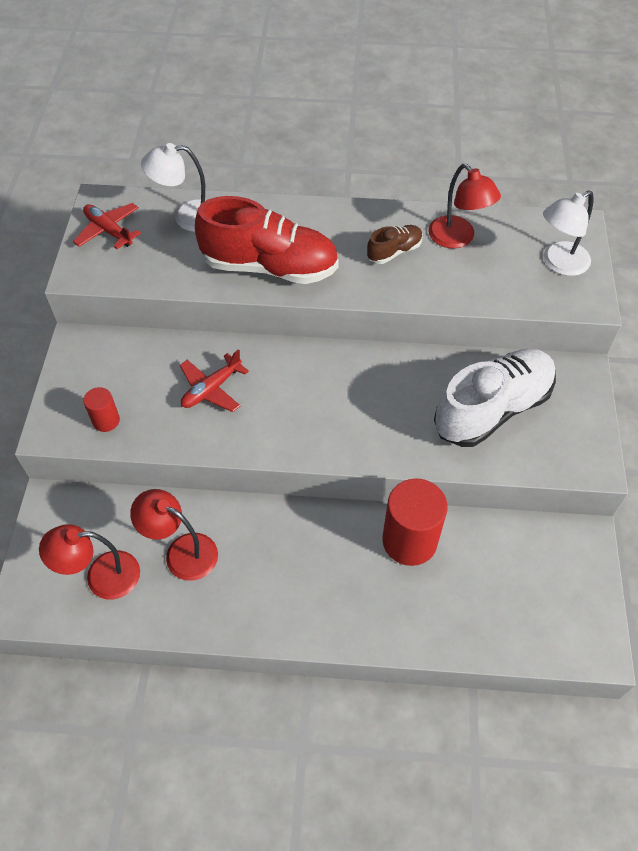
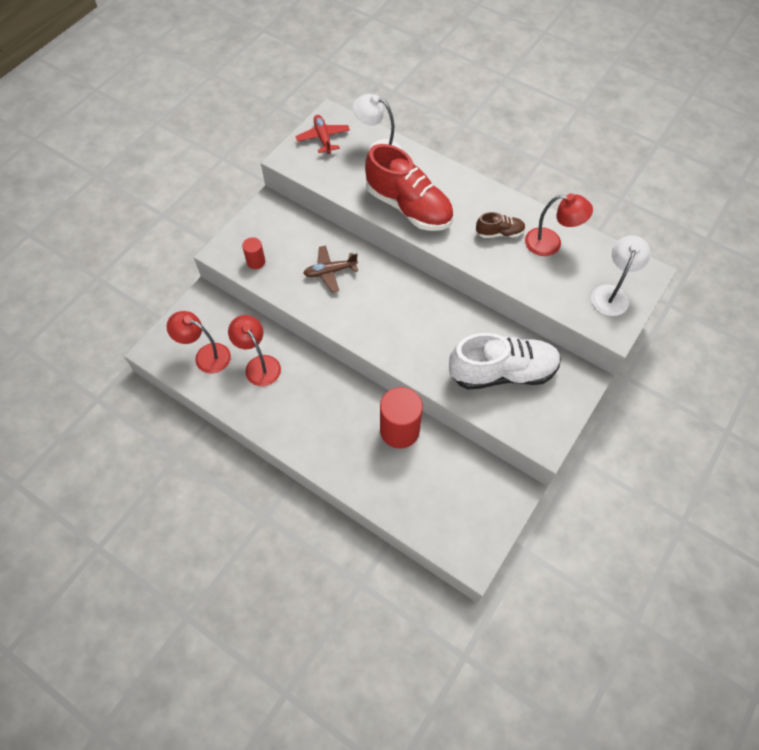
camera: 30 degrees right, 5 degrees up
red plane [180,349,249,412] -> brown plane [303,246,358,293]
red lamp [429,164,501,249] -> red lamp turned 75 degrees counterclockwise [525,194,593,256]
white lamp [543,190,594,276] -> white lamp turned 120 degrees clockwise [591,236,651,316]

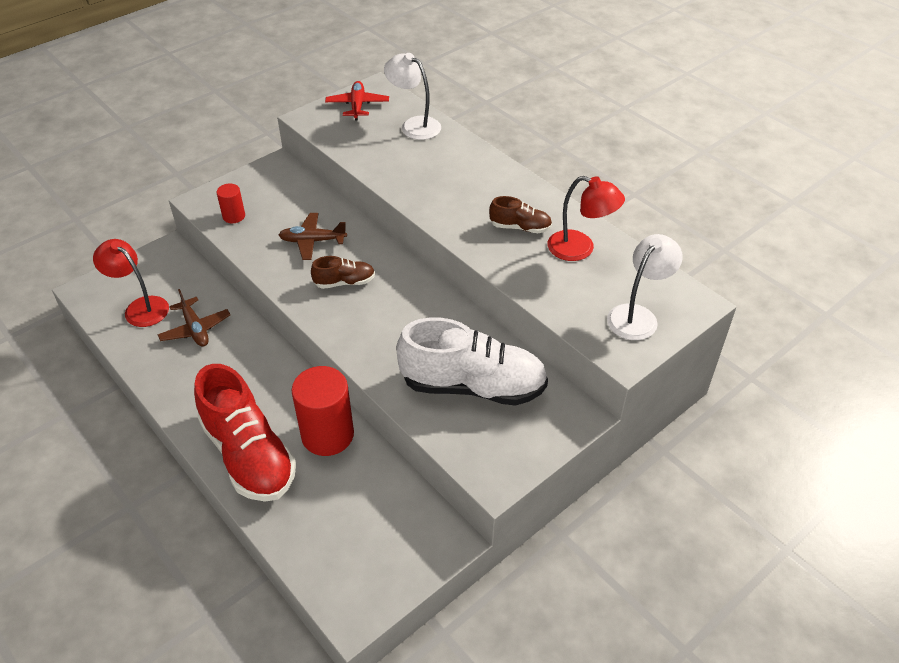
camera: 15 degrees right, 15 degrees down
red lamp [228,315,281,386] -> brown plane [158,289,231,347]
red shoe [365,144,453,231] -> red shoe moved to [194,364,296,502]
none -> brown shoe [311,256,375,289]

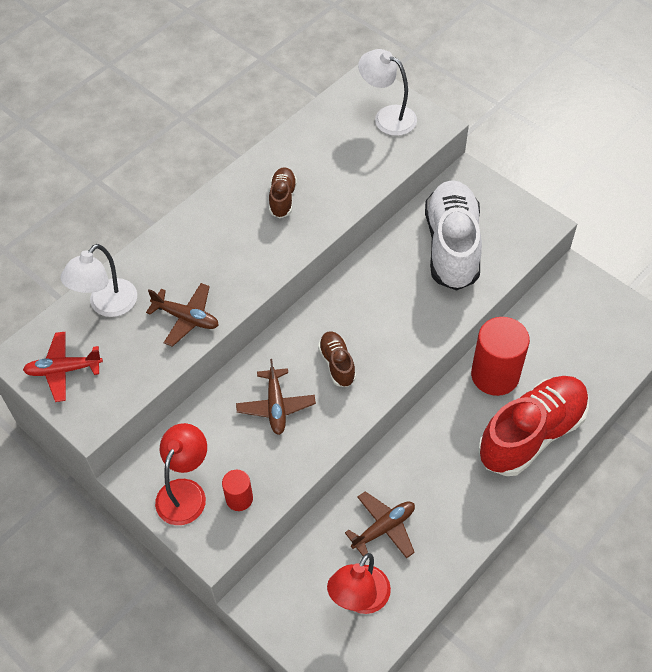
camera: 95 degrees left, 10 degrees up
red lamp [548,176,625,261] -> red lamp moved to [155,423,207,525]
none -> brown plane [146,283,219,347]

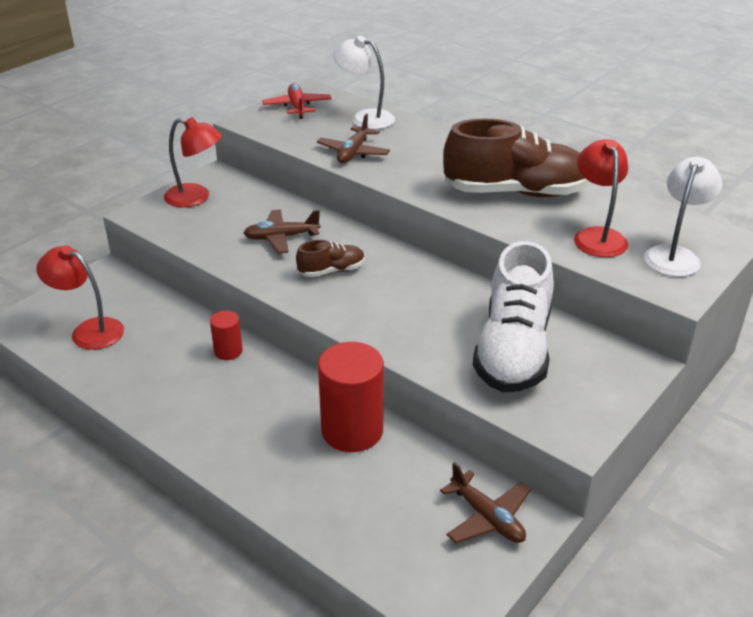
camera: 85 degrees right, 20 degrees down
red cylinder [222,470,253,511] -> red cylinder moved to [210,311,243,360]
brown shoe [269,167,297,218] -> brown shoe [443,118,590,197], size x2.13
brown plane [345,491,415,559] -> brown plane moved to [440,462,531,543]
white shoe [425,180,482,291] -> white shoe turned 105 degrees clockwise [473,241,554,393]
red shoe [478,376,589,476] -> none
none -> red lamp [574,139,628,257]

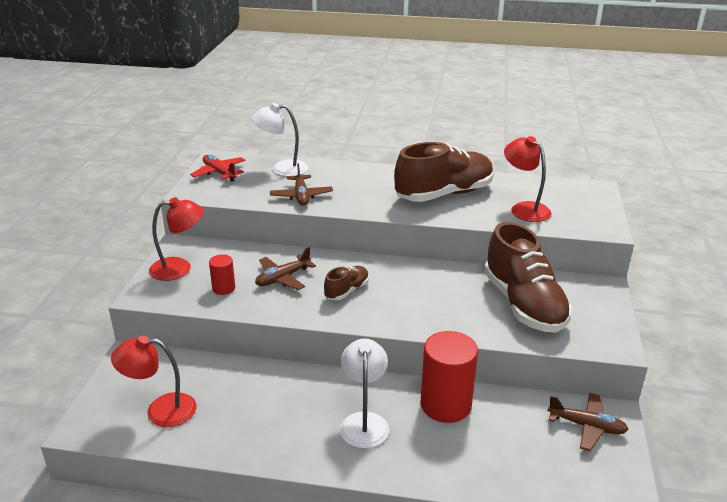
camera: 30 degrees left, 5 degrees down
red cylinder [210,311,243,360] -> red cylinder moved to [209,254,235,295]
white shoe [473,241,554,393] -> brown shoe [484,222,572,333]
white lamp [644,157,722,277] -> white lamp moved to [340,339,389,448]

